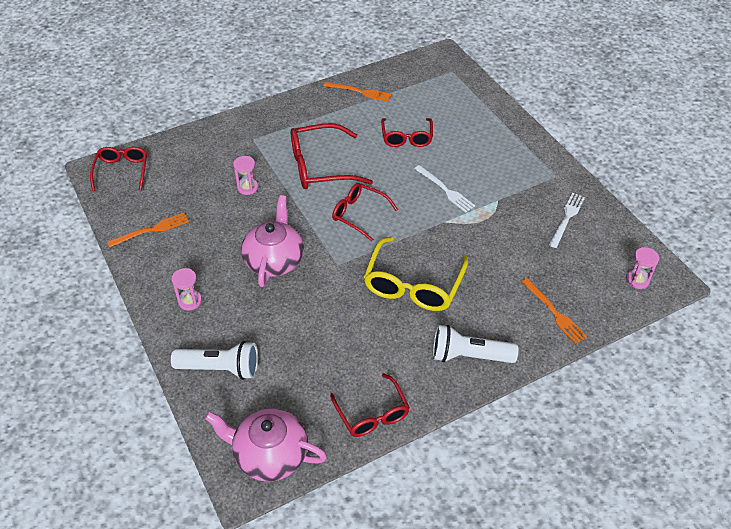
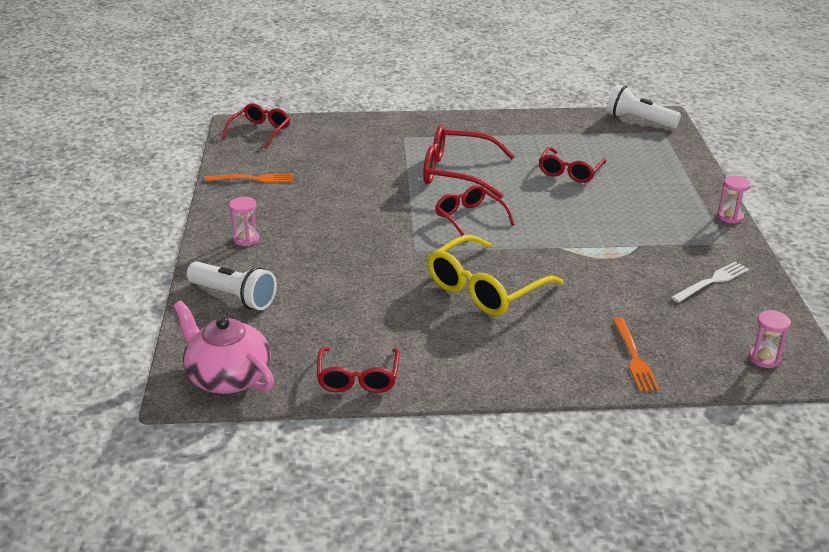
camera: 25 degrees right, 15 degrees down
pink hourglass [233,156,258,195] -> pink hourglass moved to [717,176,751,224]
pink teapot [241,195,304,287] -> none
orange fork [324,82,392,102] -> none
white fork [414,165,475,213] -> none
white flashlight [433,325,518,363] -> white flashlight moved to [606,84,681,129]

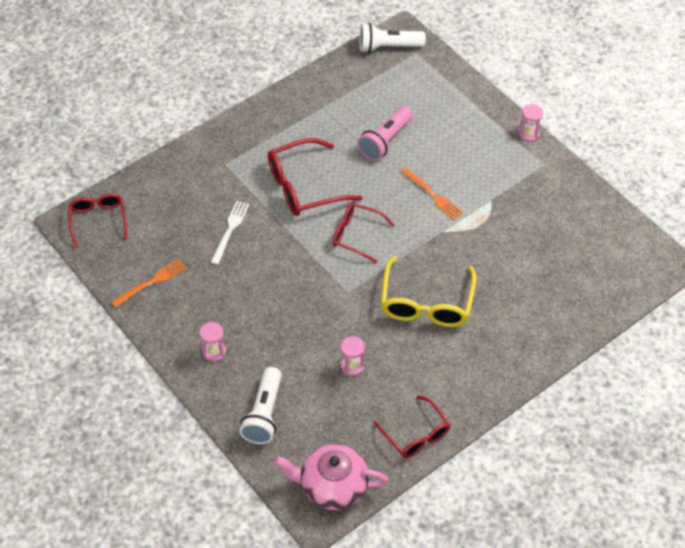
camera: 35 degrees left, 20 degrees up
white flashlight [187,261,277,310] -> white flashlight turned 105 degrees clockwise [239,367,282,444]
red glasses [539,147,606,183] -> pink flashlight [357,106,413,161]
orange fork [613,317,659,392] -> orange fork moved to [401,167,463,220]
white fork [671,261,749,303] -> white fork moved to [211,201,249,265]
pink hourglass [749,310,791,368] -> pink hourglass moved to [341,336,365,376]

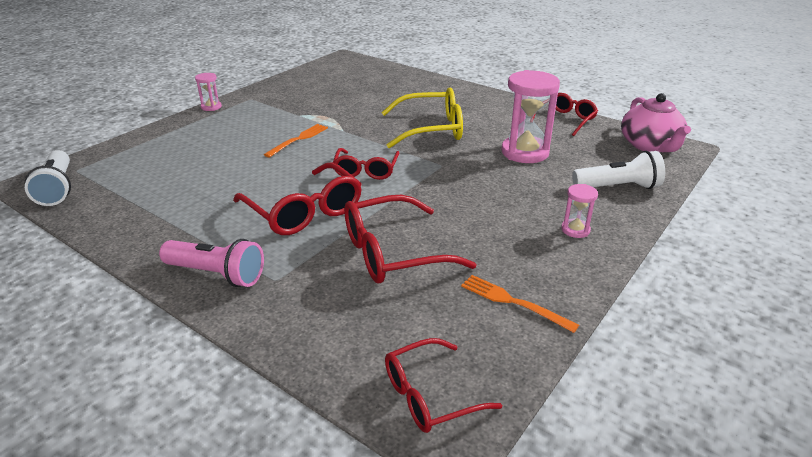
camera: 105 degrees left, 20 degrees down
white fork [211,201,249,265] -> red glasses [344,195,477,283]
pink hourglass [341,336,365,376] -> pink hourglass [501,70,560,163], size x2.06
pink flashlight [357,106,413,161] -> pink flashlight moved to [159,239,264,287]

